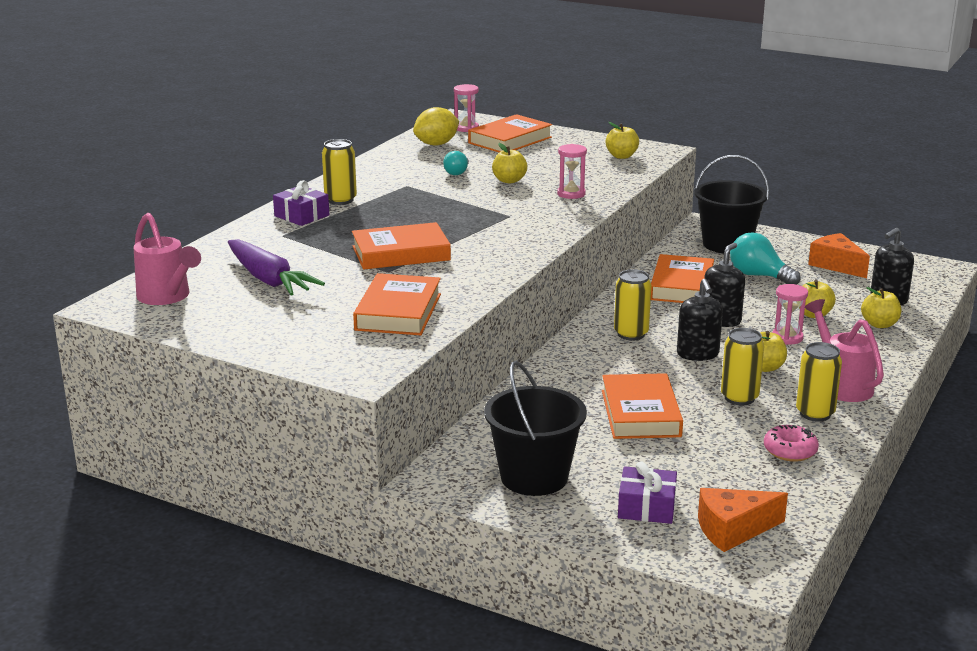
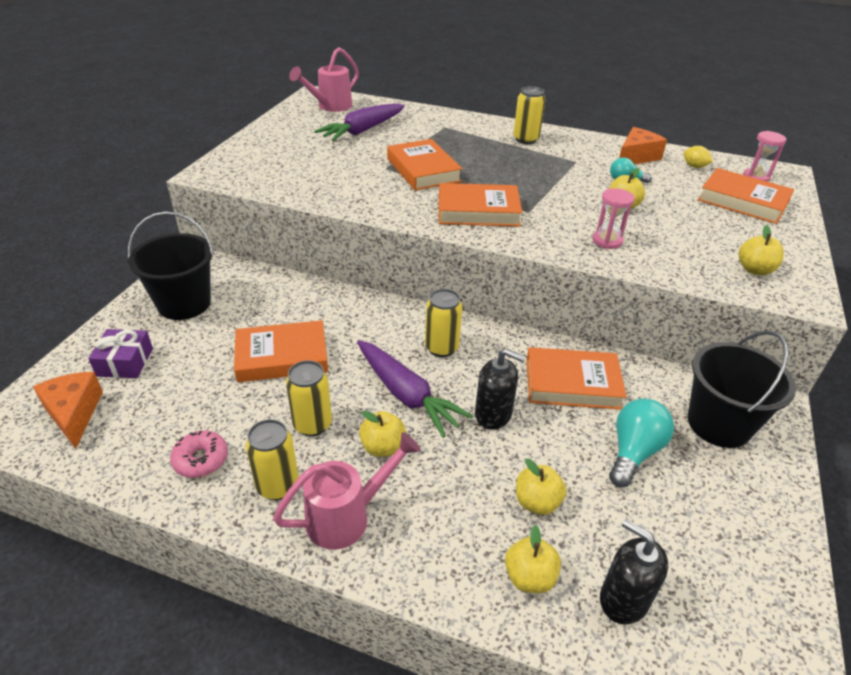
camera: 80 degrees right, 15 degrees up
purple gift [273,180,330,226] -> none
orange book [353,273,441,335] -> orange book moved to [439,183,522,227]
yellow lemon [413,107,459,146] -> yellow lemon [684,146,713,168], size x0.58
black soap dispenser [677,279,723,361] -> purple carrot [357,340,473,438]
pink hourglass [772,284,808,345] -> none
orange cheese [808,233,870,278] -> orange cheese moved to [619,127,667,164]

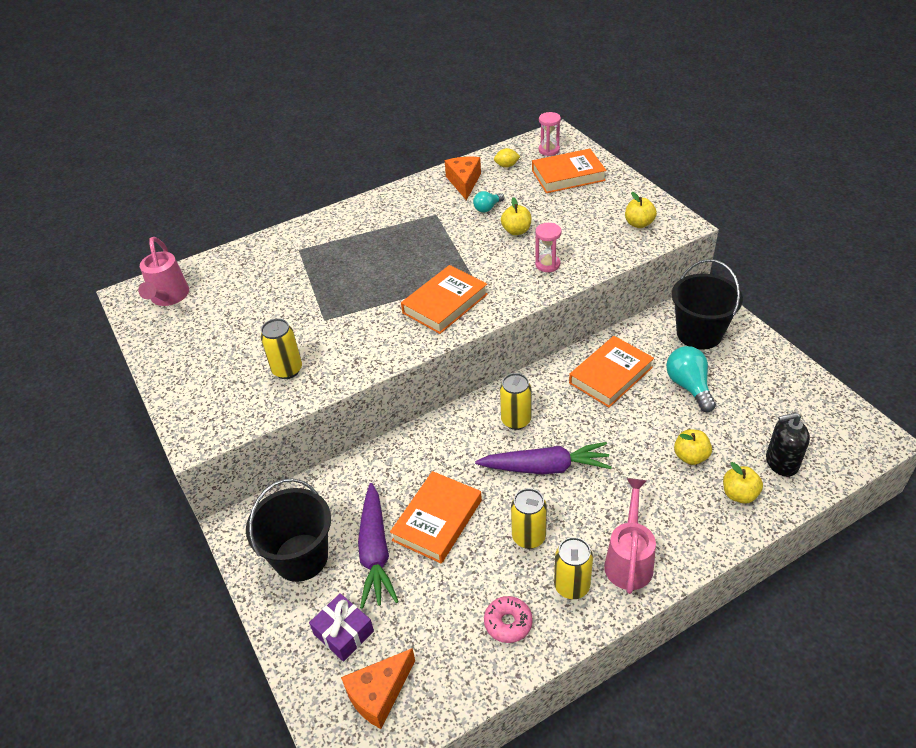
camera: 45 degrees left, 5 degrees up
orange cheese [33,372,103,449] -> orange cheese turned 60 degrees counterclockwise [341,648,415,729]
purple carrot [314,103,405,141] -> purple carrot moved to [358,483,399,609]
yellow apple [359,411,406,457] -> none
orange book [387,139,462,190] -> none
black soap dispenser [475,348,526,430] -> none
yellow can [513,86,546,144] -> yellow can moved to [261,318,302,379]

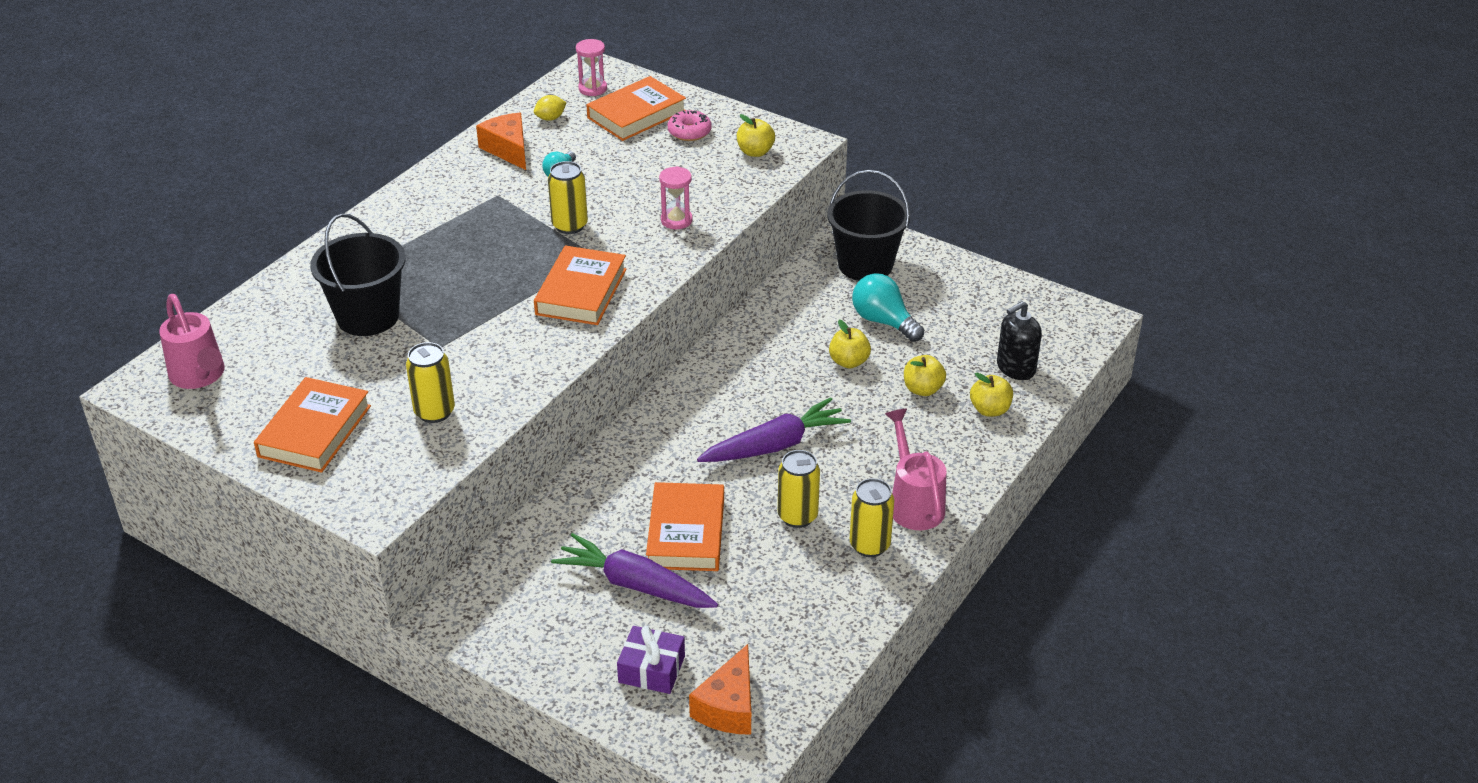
camera: 30 degrees left, 5 degrees down
black bucket [246,478,331,582] -> black bucket moved to [310,213,406,336]
purple carrot [358,483,399,609] -> purple carrot turned 150 degrees clockwise [551,533,718,608]
pink donut [484,596,533,643] -> pink donut moved to [668,110,712,141]
yellow can [500,373,531,430] -> yellow can moved to [548,161,588,234]
yellow apple [501,197,531,235] -> yellow apple moved to [829,320,871,369]
orange book [569,336,654,408] -> orange book moved to [254,377,371,473]

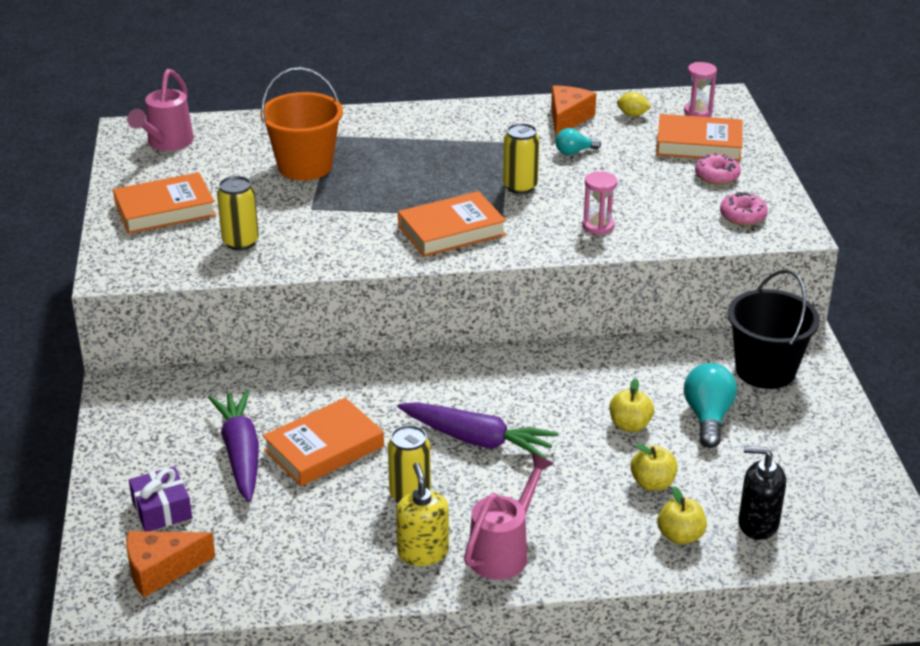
camera: 50 degrees right, 5 degrees down
black bucket [310,213,406,336] -> orange bucket [260,67,343,180]
yellow apple [737,114,775,157] -> pink donut [720,192,768,225]
yellow can [850,478,894,557] -> yellow soap dispenser [396,463,449,566]

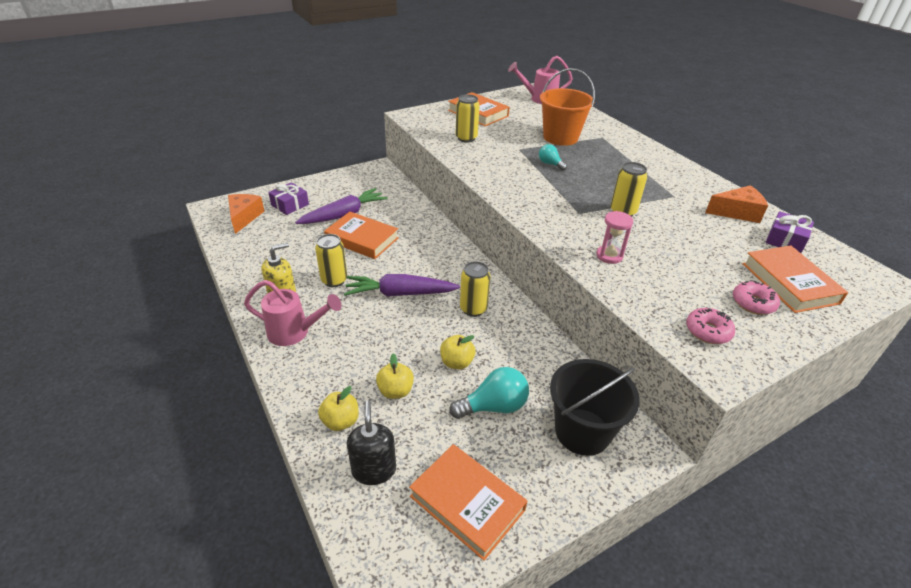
camera: 65 degrees right, 5 degrees up
orange cheese [126,531,215,597] -> orange cheese turned 45 degrees clockwise [228,194,264,234]
orange book [398,191,506,257] -> orange book moved to [409,444,527,561]
purple carrot [398,402,558,459] -> purple carrot turned 90 degrees clockwise [344,274,460,297]
turquoise light bulb [555,128,601,155] -> turquoise light bulb moved to [539,144,567,171]
yellow lemon [617,92,651,117] -> purple gift [766,211,814,253]
pink hourglass [684,62,717,117] -> none
none -> yellow can [460,261,491,317]

